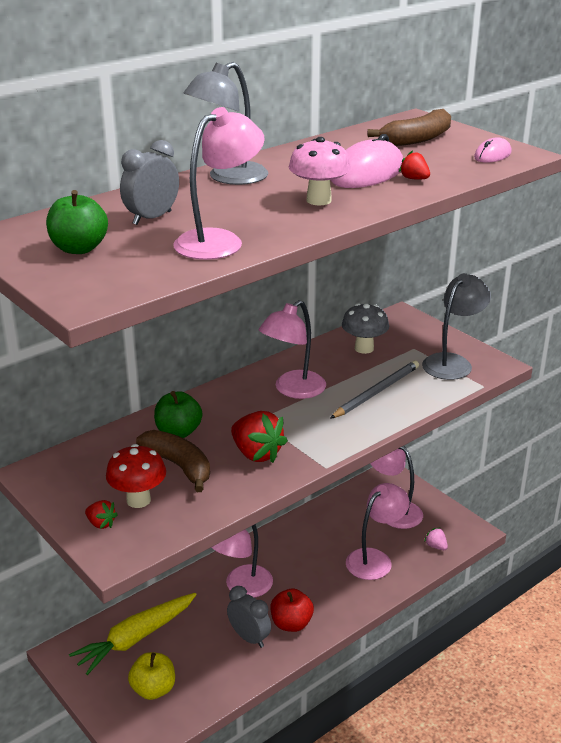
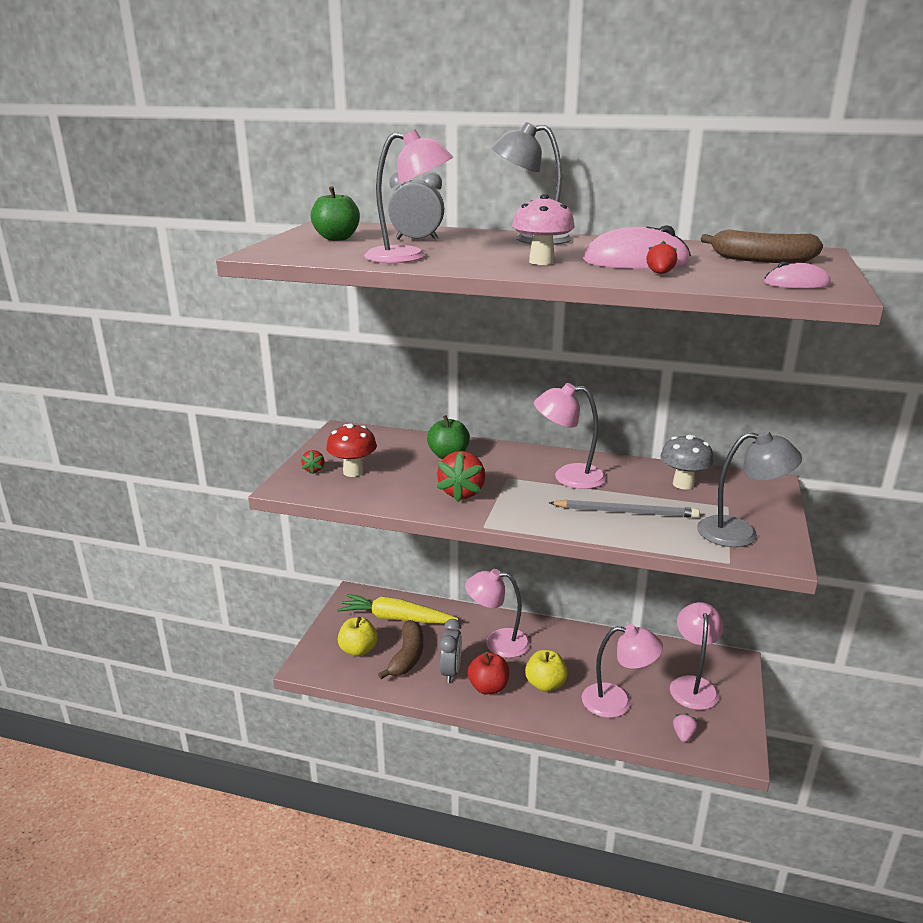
camera: 55 degrees right, 5 degrees down
brown banana [136,430,210,492] -> brown banana moved to [378,620,423,679]
none -> yellow apple [525,650,568,692]

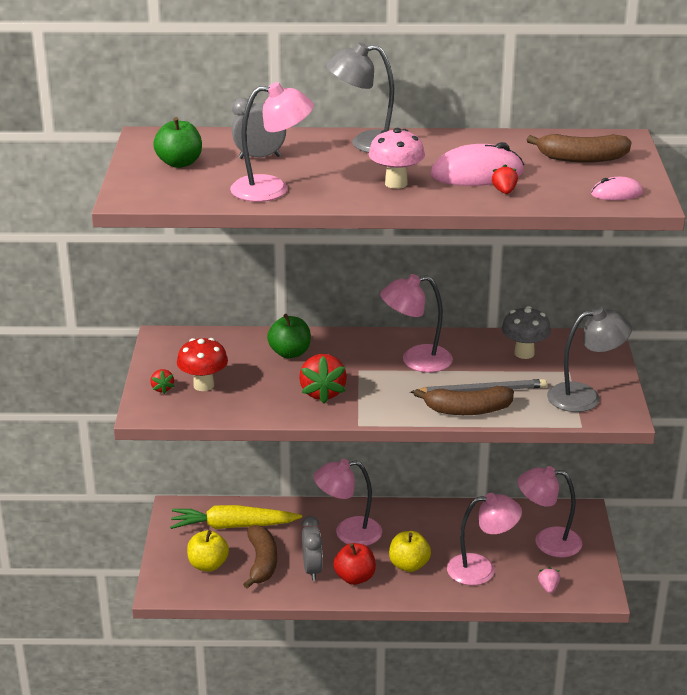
camera: 15 degrees left, 5 degrees up
pink lamp [670,602,724,710] -> pink lamp turned 75 degrees counterclockwise [518,466,582,557]
none -> brown banana [414,386,514,415]

